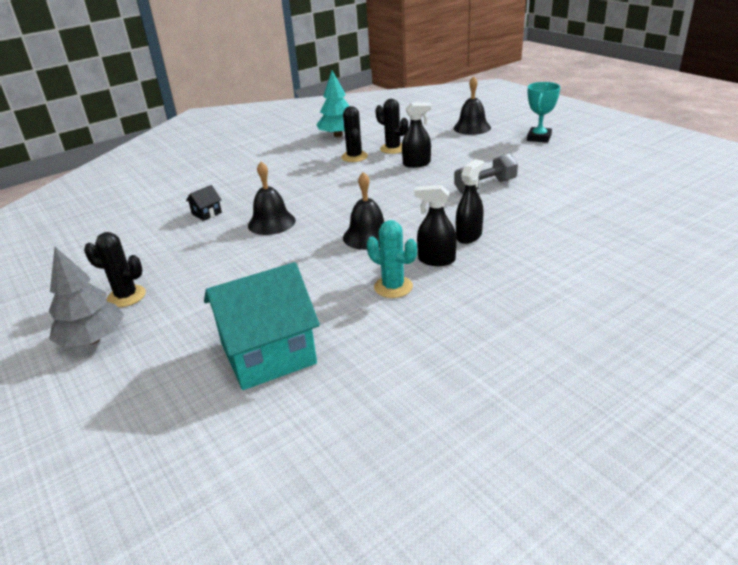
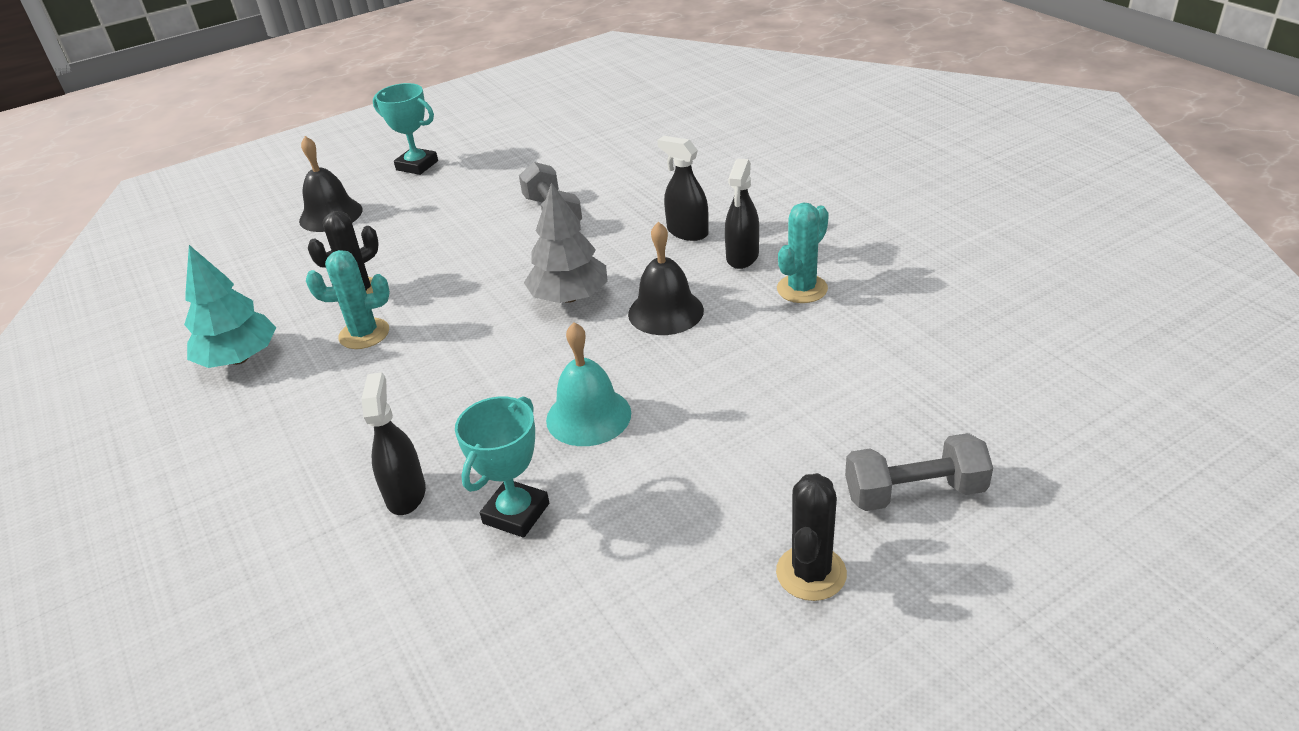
camera: 85 degrees left, 5 degrees up
grey tree [49,247,124,348] -> grey tree moved to [524,182,608,303]
black house [186,185,222,221] -> turquoise trophy [455,396,549,538]
turquoise house [204,262,320,390] -> none
black bell [248,162,296,235] -> turquoise bell [546,322,631,446]
black cactus [341,106,368,162] -> turquoise cactus [306,250,390,349]
black spray bottle [402,102,432,168] -> black spray bottle moved to [361,372,426,515]
none -> grey dumbbell [845,433,993,511]

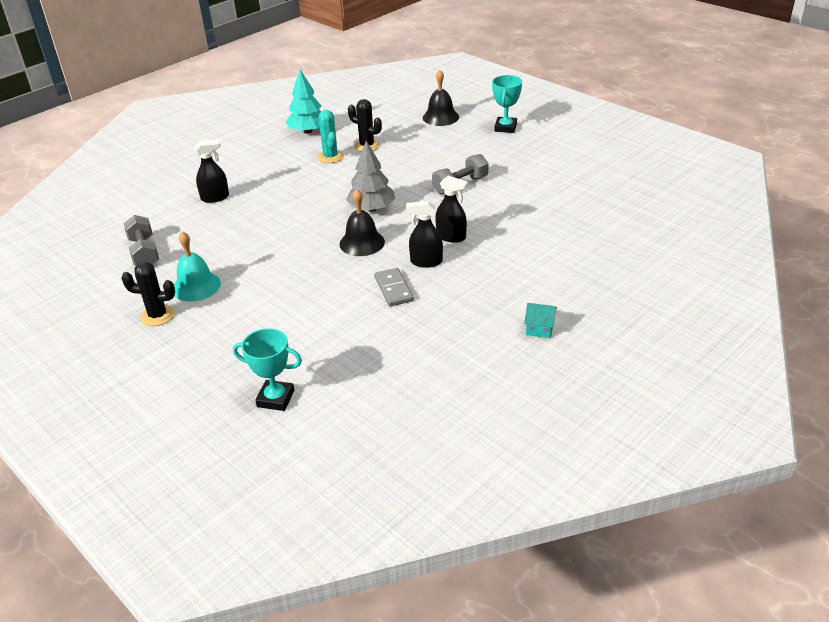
camera: 75 degrees right, 0 degrees up
turquoise trophy [455,396,549,538] -> turquoise trophy moved to [233,328,302,411]
turquoise bell [546,322,631,446] -> turquoise bell moved to [174,231,221,301]
black spray bottle [657,136,709,241] -> black spray bottle turned 90 degrees clockwise [435,176,468,243]
turquoise cactus [777,203,829,303] -> grey domino [374,268,414,307]
grey dumbbell [845,433,993,511] -> grey dumbbell moved to [124,215,159,265]
none -> turquoise house [524,303,557,338]

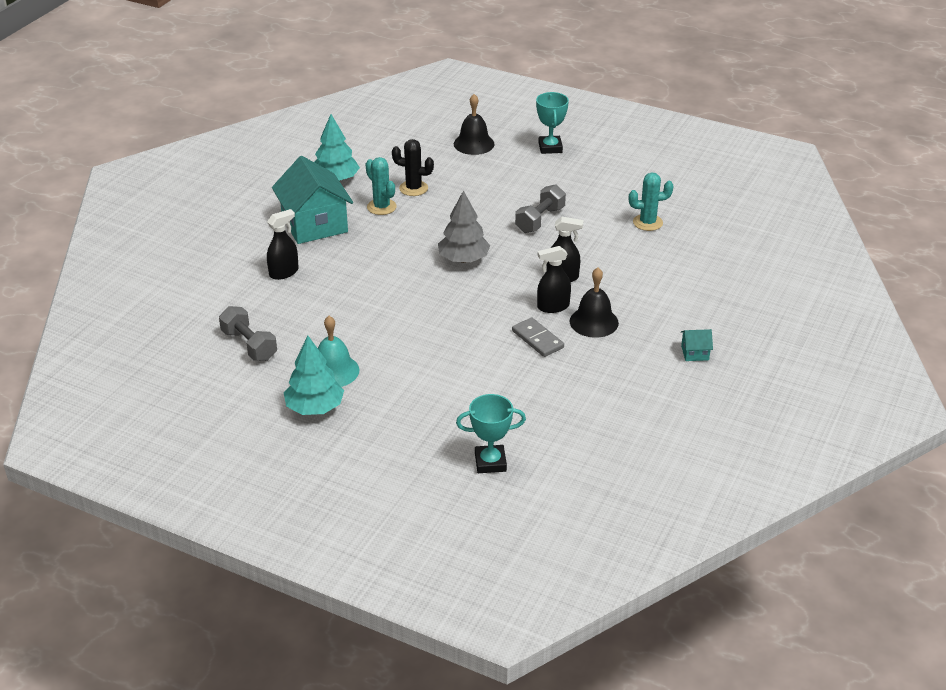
camera: 20 degrees left, 0 degrees up
black cactus [122,262,175,326] -> turquoise tree [284,336,344,415]
black bell [339,189,385,256] -> black bell moved to [570,268,619,338]
none -> turquoise house [272,156,353,244]
none -> turquoise cactus [629,172,674,231]

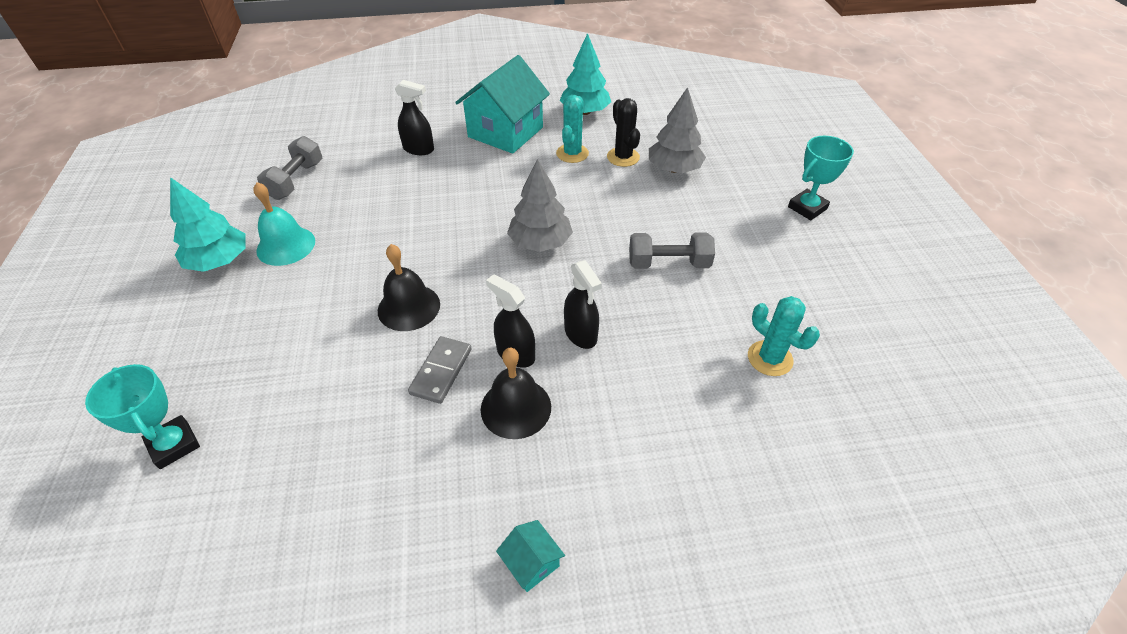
camera: 55 degrees right, 10 degrees up
black bell [454,94,495,155] -> black bell moved to [378,244,440,331]
none -> grey tree [649,87,706,173]

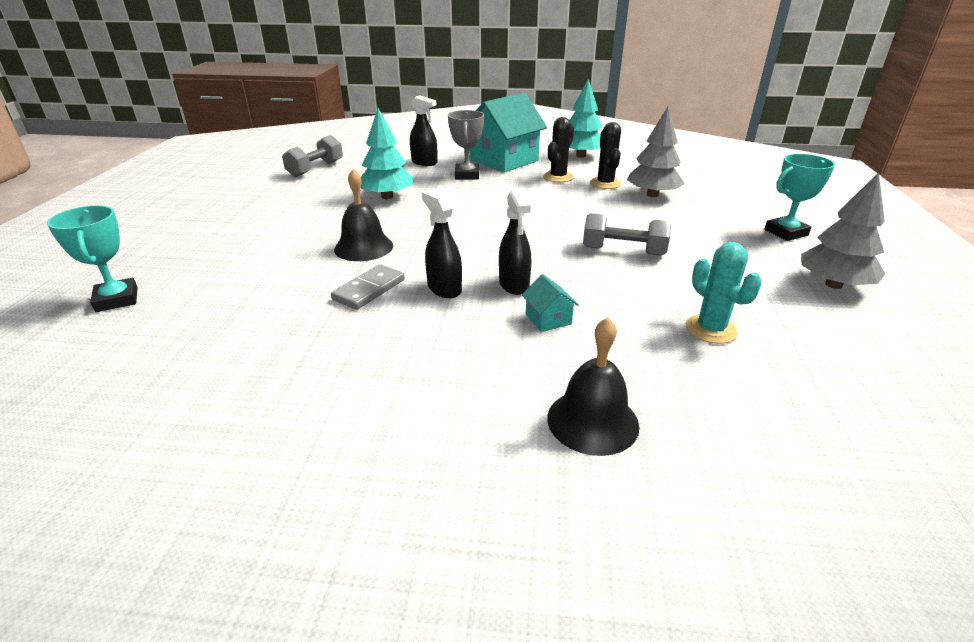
camera: 15 degrees right, 15 degrees down
turquoise tree [170,177,246,272] -> turquoise tree moved to [361,108,413,199]
turquoise bell [254,182,315,266] -> none
black bell [481,348,551,439] -> black bell moved to [547,317,639,456]
turquoise house [496,520,565,592] -> turquoise house moved to [522,274,579,332]
grey tree [507,159,573,252] -> grey tree moved to [801,172,885,289]
turquoise cactus [556,95,589,163] -> black cactus [543,117,574,182]
none -> grey trophy [448,110,484,179]

